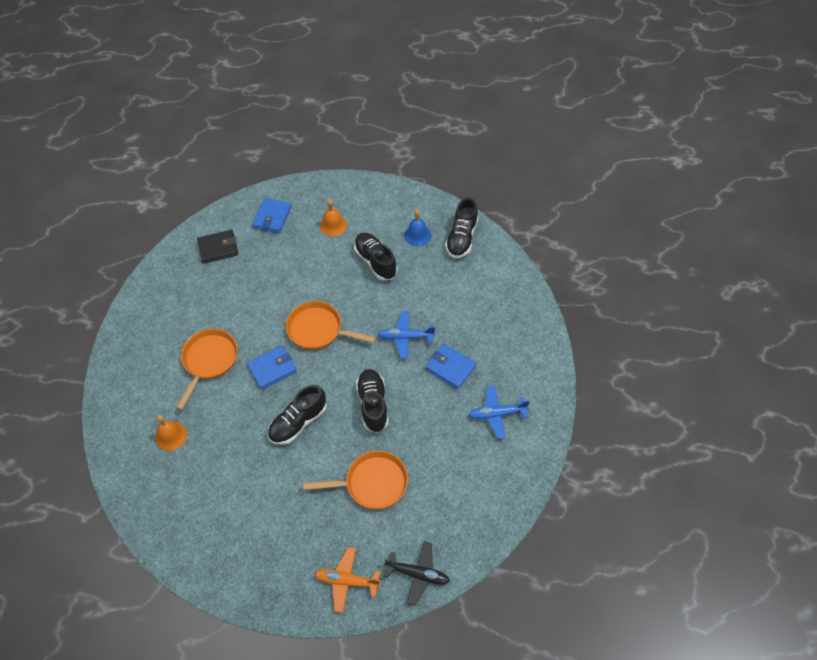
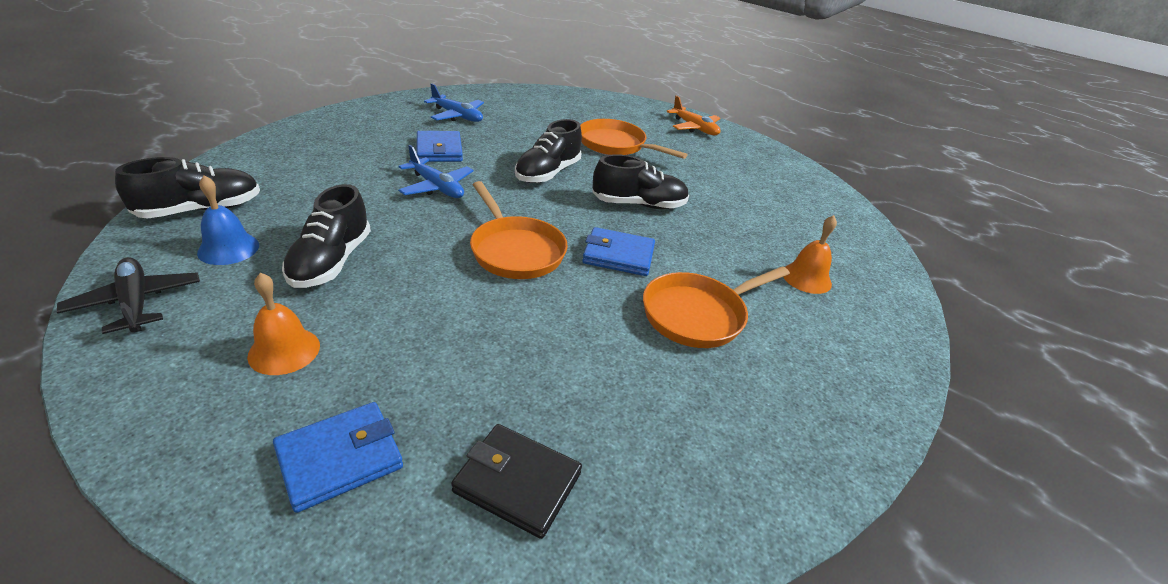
camera: 145 degrees left, 20 degrees down
black plane [384,541,450,606] -> black plane moved to [57,257,200,334]

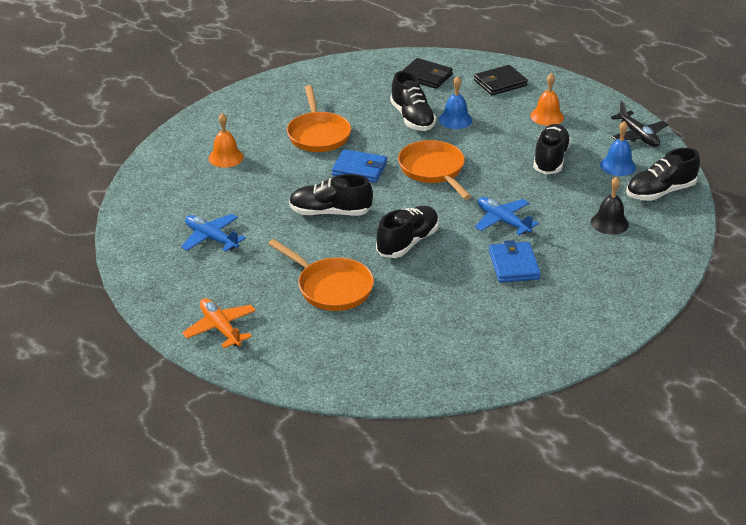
camera: 170 degrees left, 0 degrees up
blue wallet [273,402,403,513] -> black wallet [474,65,528,95]
blue plane [424,83,484,122] -> blue plane moved to [181,214,246,252]
orange pan [643,266,790,348] -> orange pan turned 105 degrees clockwise [287,85,351,152]
none -> black shoe [390,71,436,131]
none -> blue bell [439,76,472,129]
none -> black bell [591,177,629,235]

